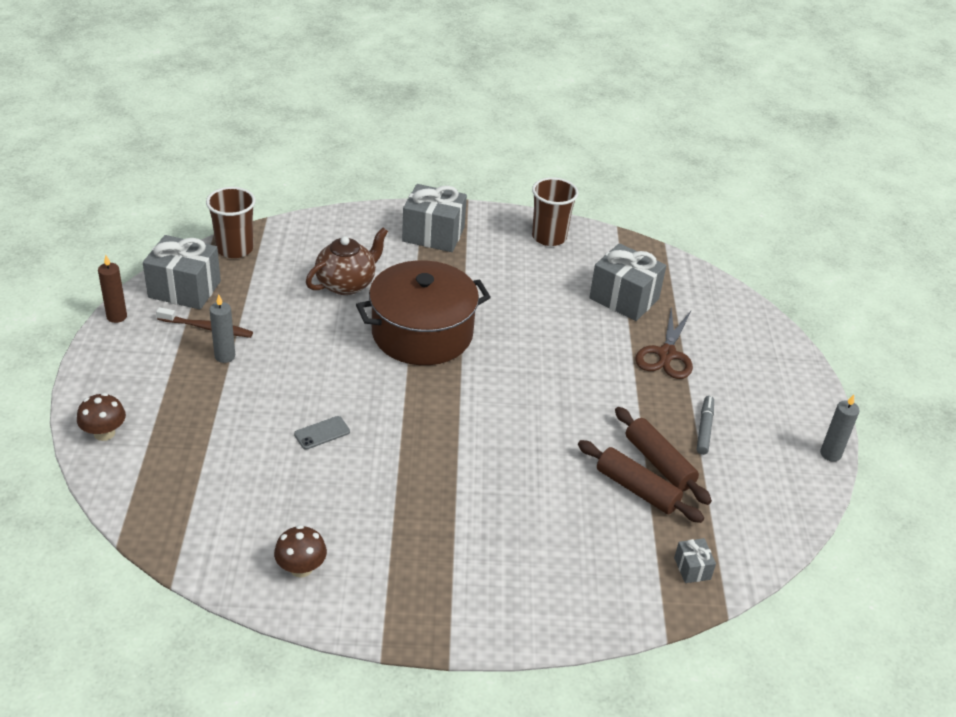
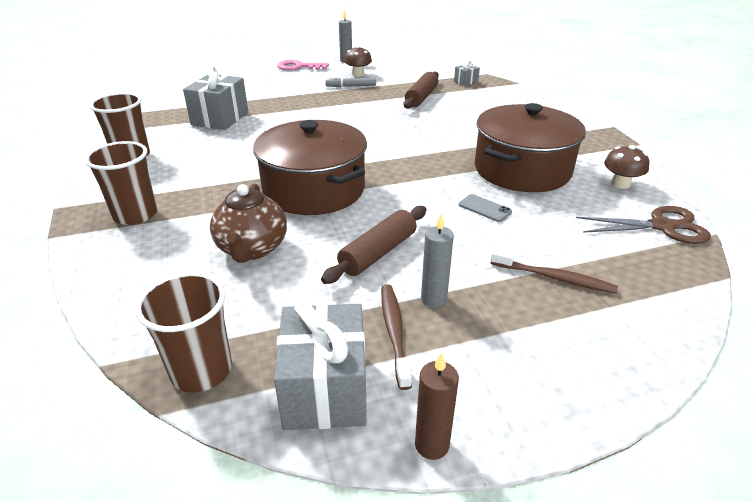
camera: 105 degrees left, 5 degrees down
brown mushroom [77,393,126,441] -> brown mushroom moved to [344,45,372,77]
brown teapot [306,228,388,295] -> brown teapot turned 120 degrees counterclockwise [210,184,287,263]
grey gift [402,184,467,252] -> brown cup [85,141,157,225]
brown rolling pin [615,407,712,505] -> brown rolling pin moved to [321,206,427,284]
brown scissors [635,308,693,379] -> brown scissors moved to [576,206,711,244]
none -> pink key [277,60,329,70]
none -> brown pot [475,103,586,192]
none -> brown toothbrush [491,249,618,294]

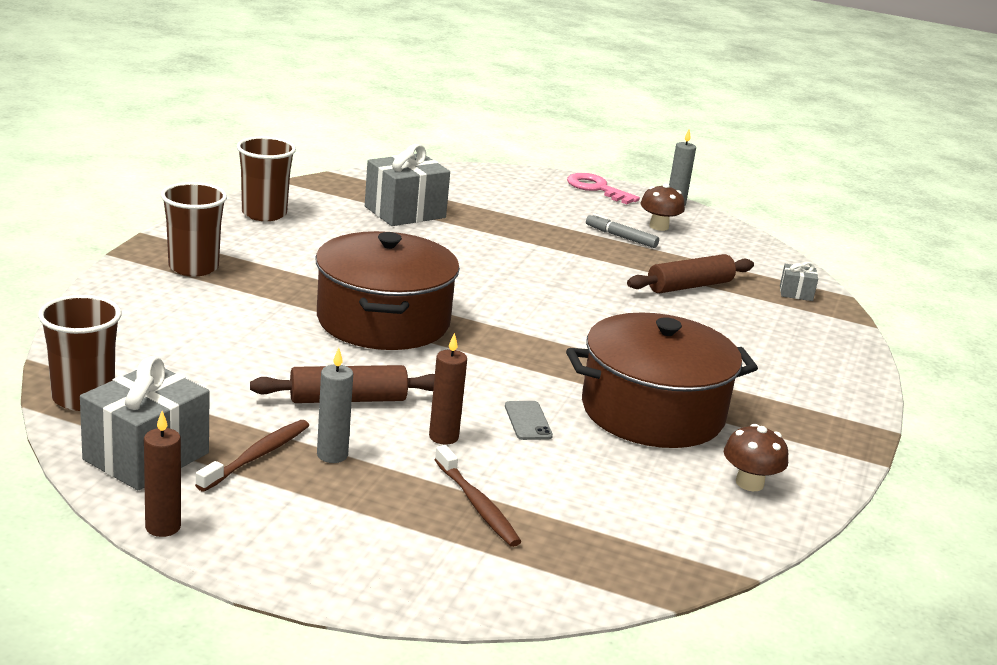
camera: 35 degrees right, 10 degrees down
brown teapot [210,184,287,263] -> none
brown scissors [576,206,711,244] -> none
none -> brown candle [429,333,467,445]

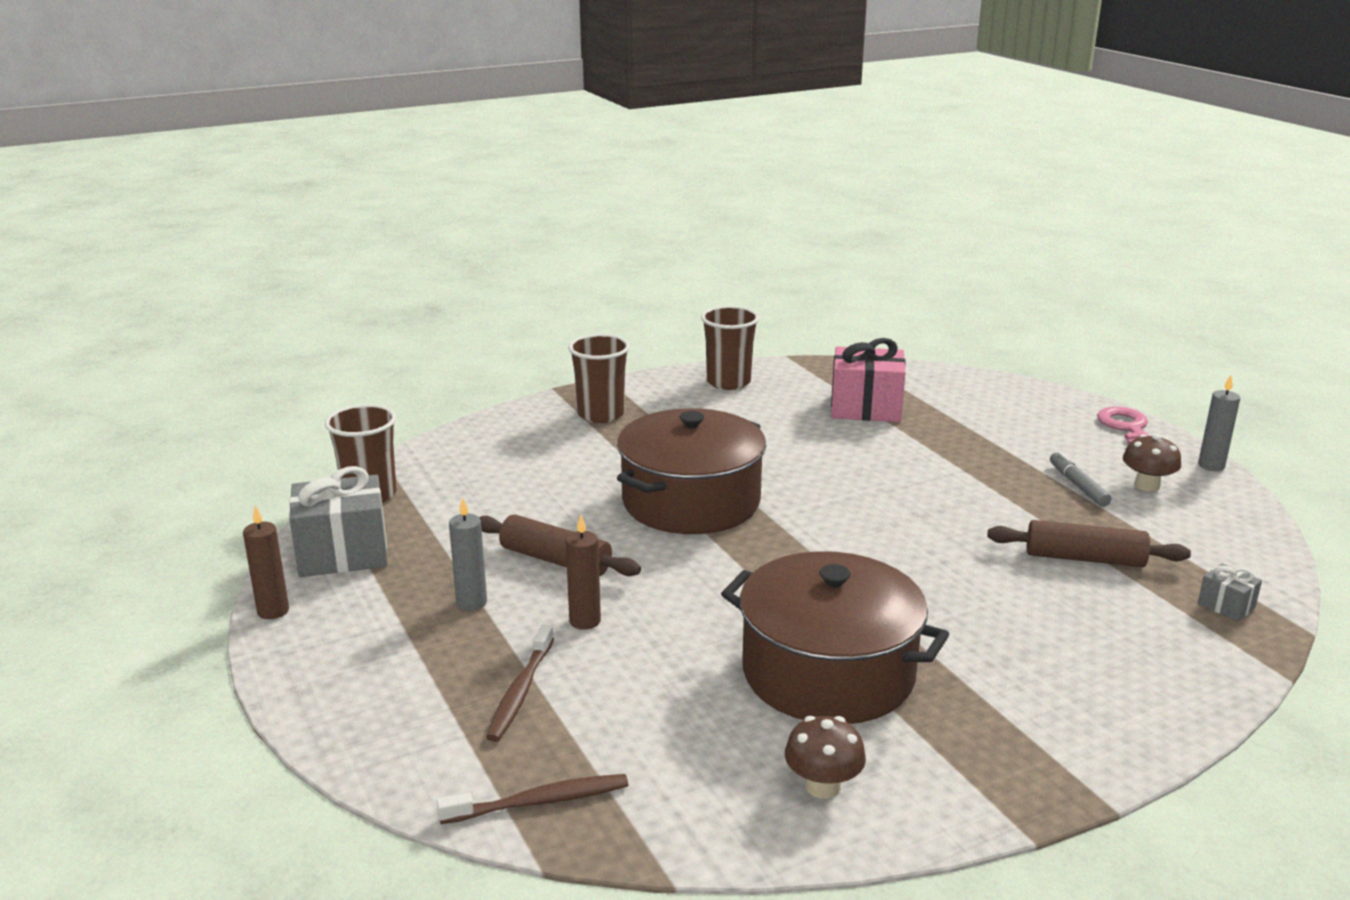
camera: 45 degrees right, 0 degrees up
brown toothbrush [195,420,309,491] -> brown toothbrush moved to [436,774,628,824]
grey gift [365,144,450,226] -> pink gift [831,338,906,422]
grey phone [505,401,553,440] -> none

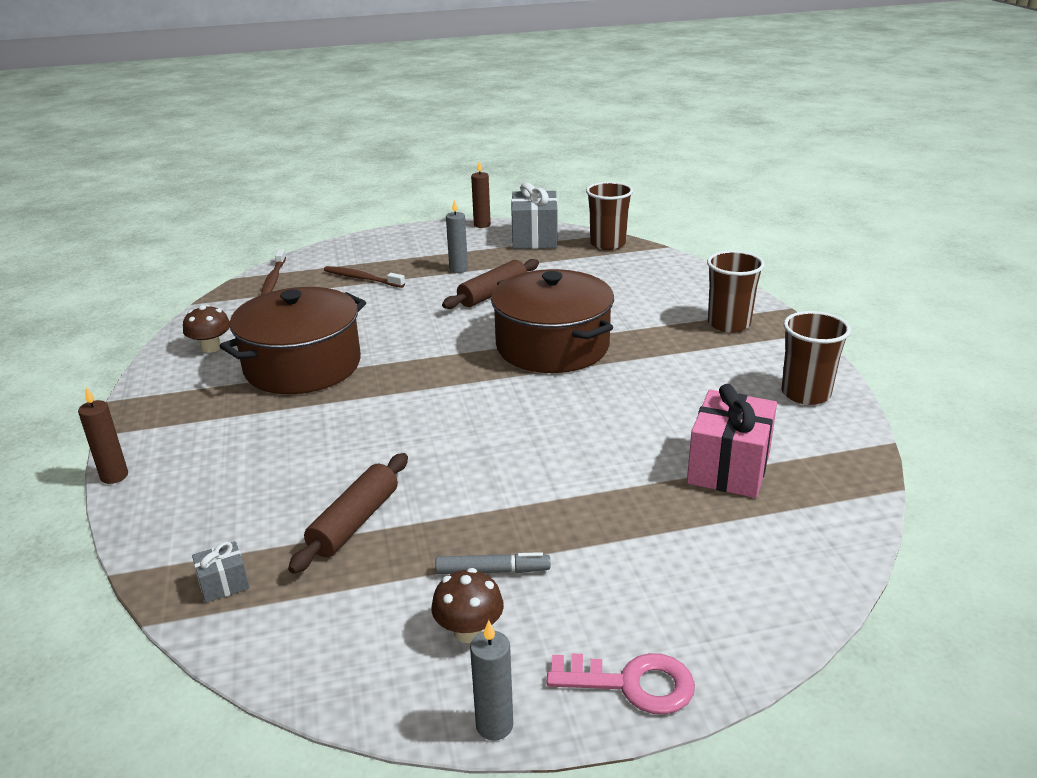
camera: 105 degrees right, 5 degrees up
brown candle [566,515,601,630] -> brown candle moved to [78,387,128,484]

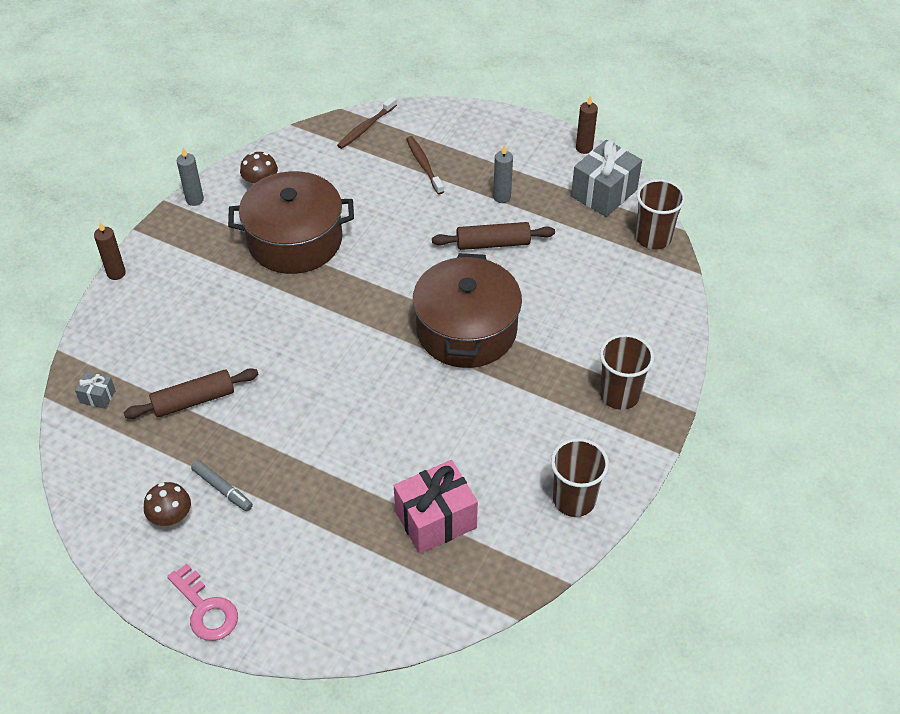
camera: 40 degrees right, 20 degrees up
grey candle [470,620,513,741] -> grey candle moved to [177,148,204,206]

